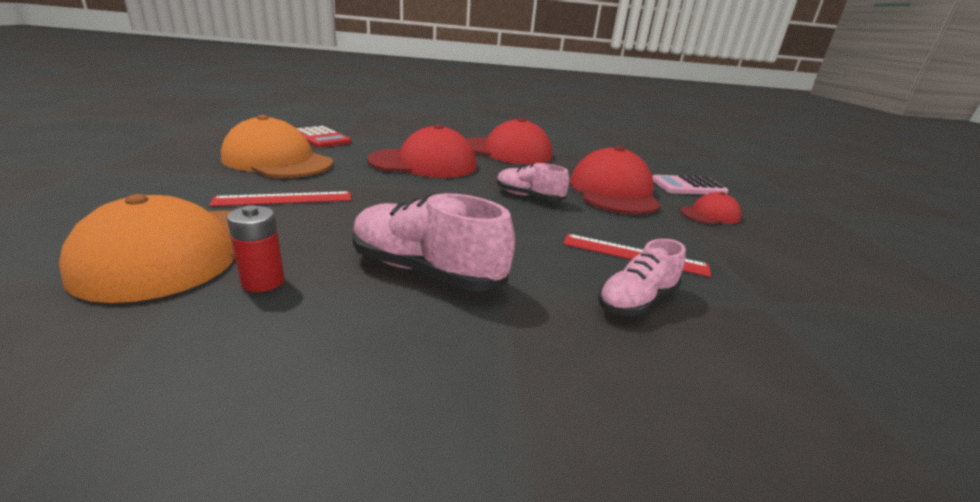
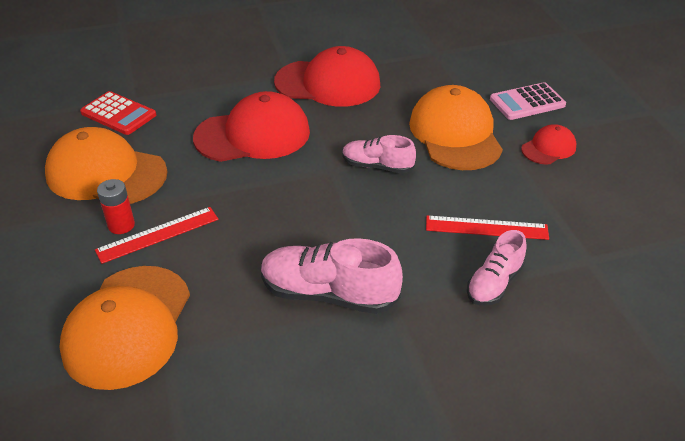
camera: 10 degrees left, 15 degrees up
red battery [227,205,285,292] -> red battery moved to [97,179,135,234]
red cap [570,146,661,214] -> orange cap [409,85,503,170]

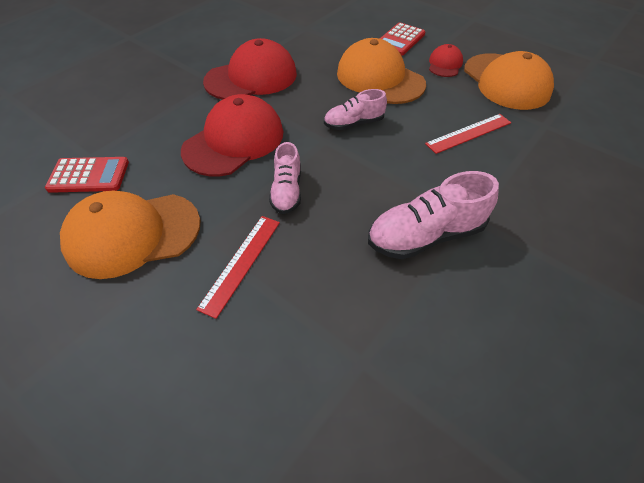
camera: 35 degrees left, 10 degrees up
orange cap [59,266,190,390] -> orange cap moved to [464,51,554,110]
red battery [97,179,135,234] -> none
pink shoe [467,230,527,306] -> pink shoe moved to [269,142,301,214]
pink calculator [490,82,566,120] -> red calculator [380,22,425,56]

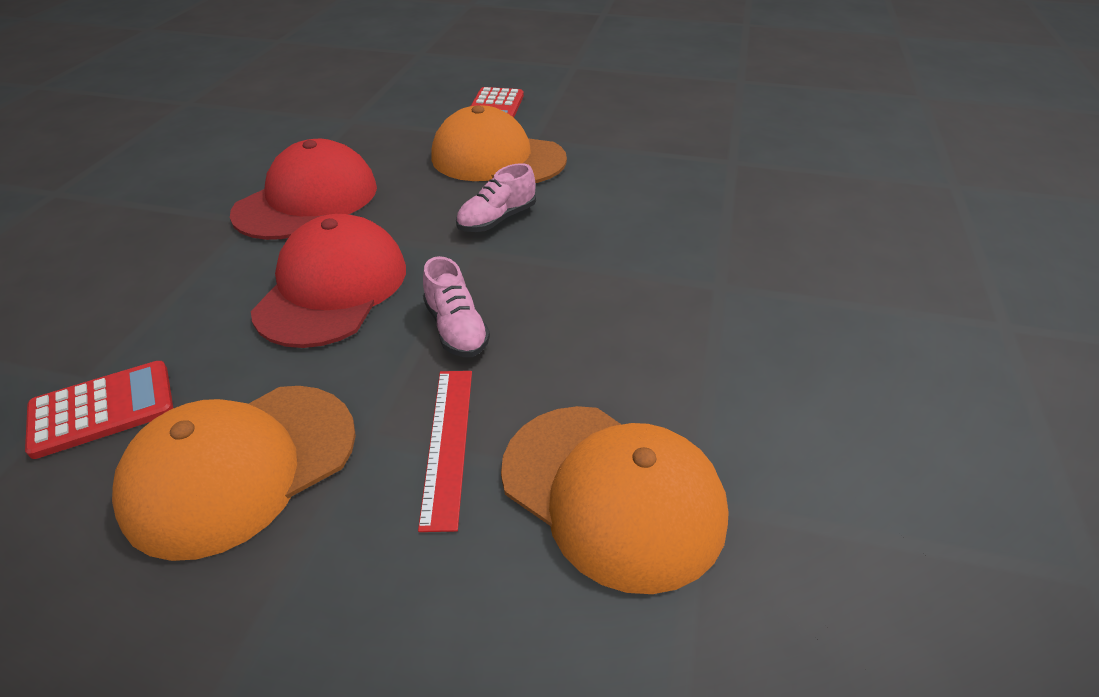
camera: 25 degrees left, 10 degrees down
pink shoe [368,171,499,259] -> none
red ruler [425,114,511,154] -> none
red cap [429,44,463,77] -> none
orange cap [464,51,554,110] -> orange cap moved to [501,406,729,594]

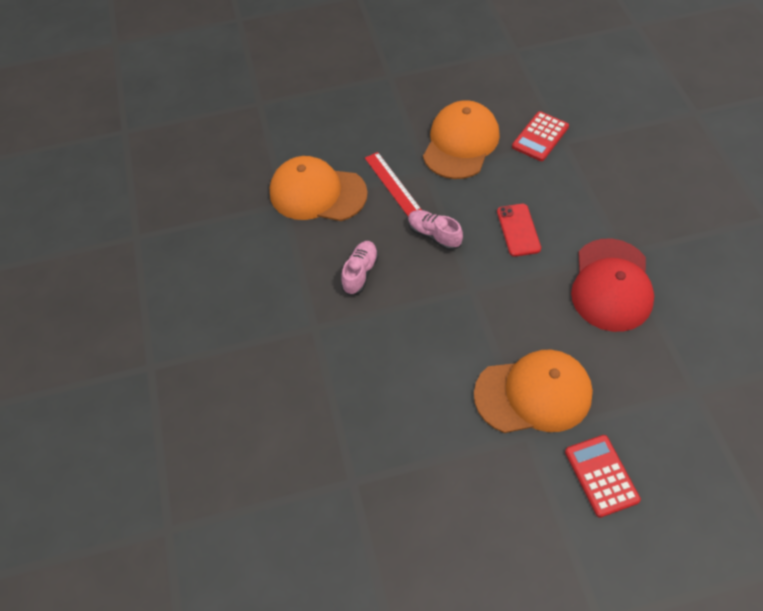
camera: 155 degrees right, 15 degrees up
red cap [251,214,406,348] -> red phone [497,204,541,257]
pink shoe [456,163,536,232] -> pink shoe moved to [341,241,379,296]

